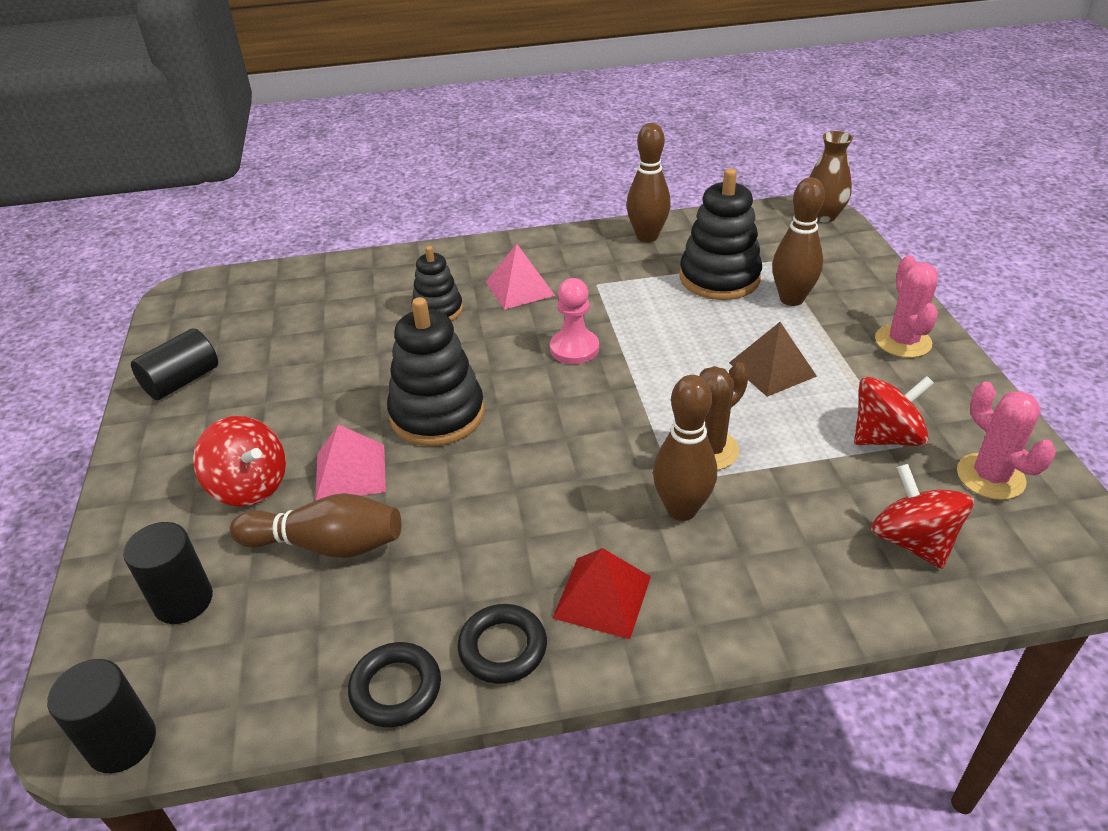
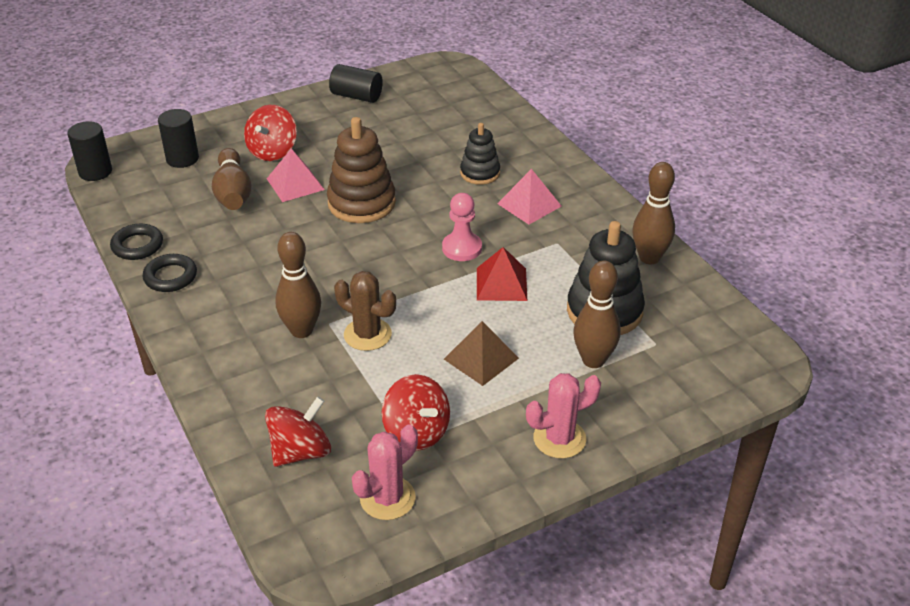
camera: 70 degrees right, 0 degrees up
black stacking toy [387,297,484,446] -> brown stacking toy [327,117,396,223]
red pyramid [552,548,651,639] -> red pyramid moved to [477,247,527,301]
brown vase [809,131,853,222] -> none

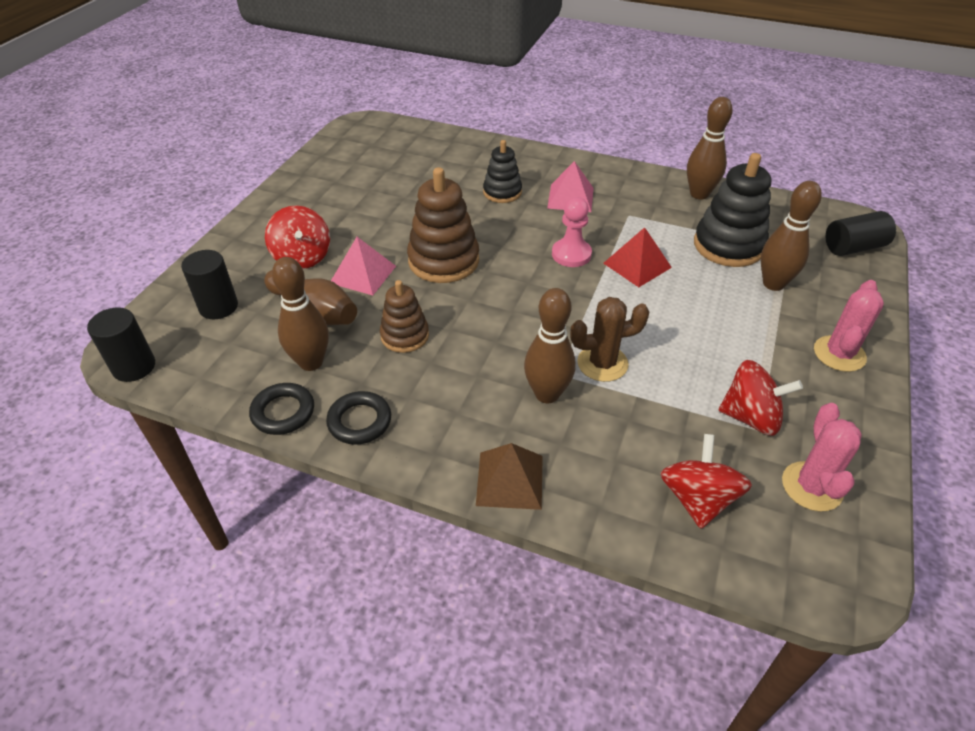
camera: 40 degrees left, 5 degrees up
black cylinder [329,64,383,103] -> black cylinder moved to [826,211,896,256]
brown pyramid [444,321,519,386] -> brown pyramid moved to [476,443,543,510]
none -> brown bowling pin [272,257,329,371]
none -> brown stacking toy [380,280,429,353]

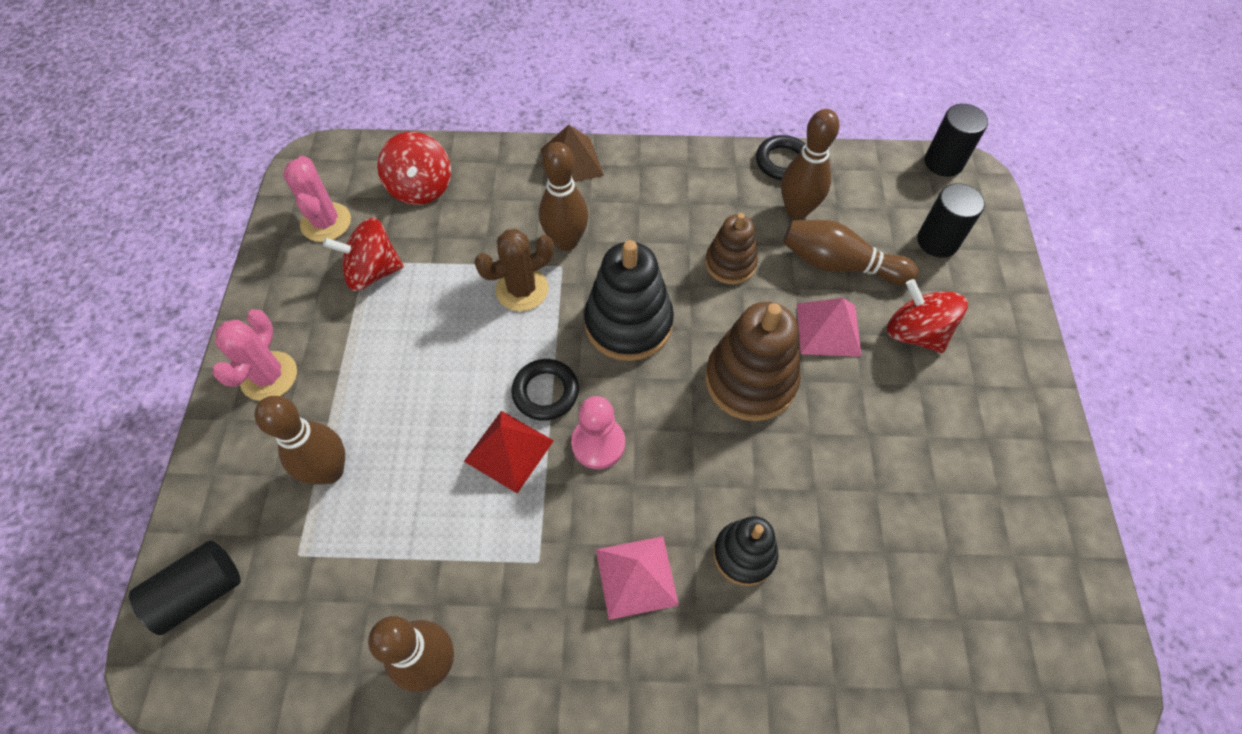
camera: 160 degrees right, 15 degrees up
black ring [326,391,391,445] -> black ring moved to [511,359,579,421]
black stacking toy [694,153,771,267] -> black stacking toy moved to [584,240,674,361]

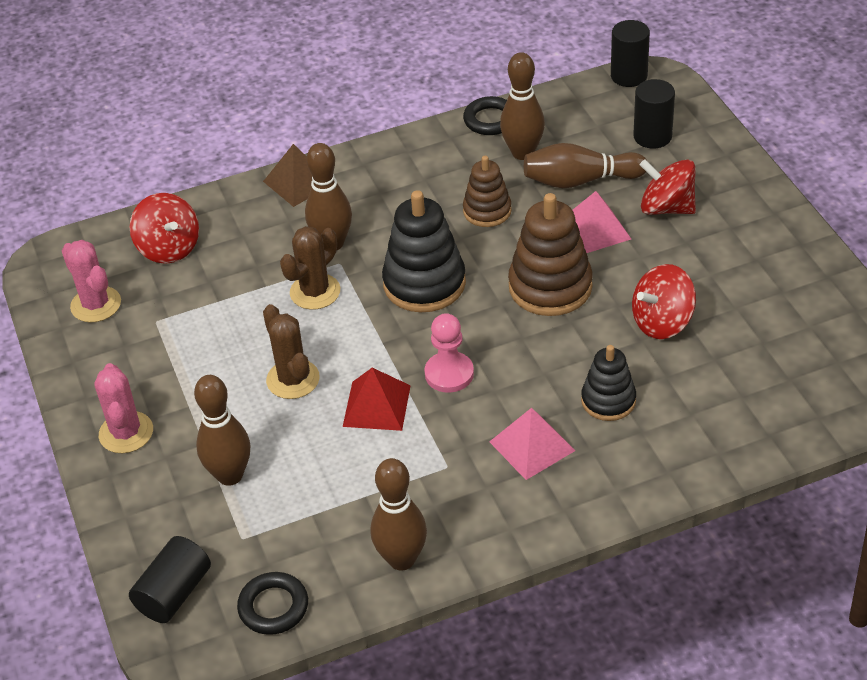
camera: 20 degrees left, 15 degrees down
red spinning top [323,217,404,291] -> red spinning top moved to [632,264,696,339]
black ring [511,359,579,421] -> black ring moved to [237,572,308,635]
none -> brown cactus [263,304,320,399]

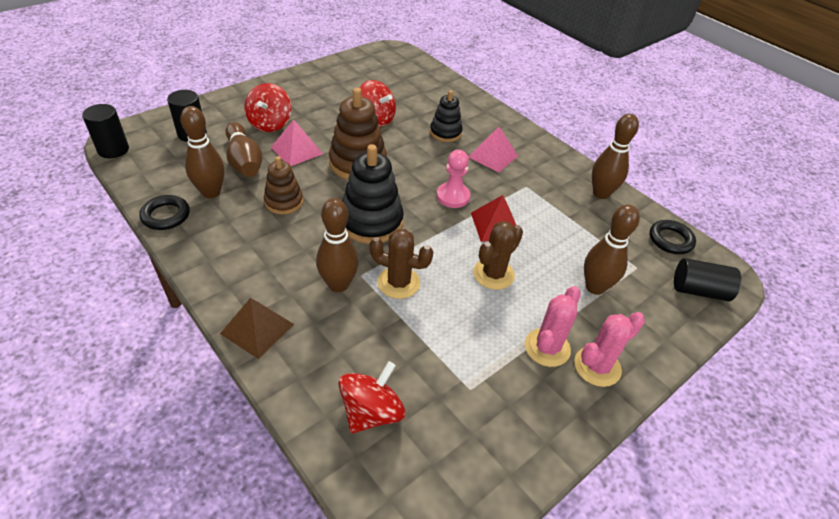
camera: 115 degrees left, 0 degrees up
pink cactus [62,240,121,322] -> pink cactus moved to [525,286,581,367]

